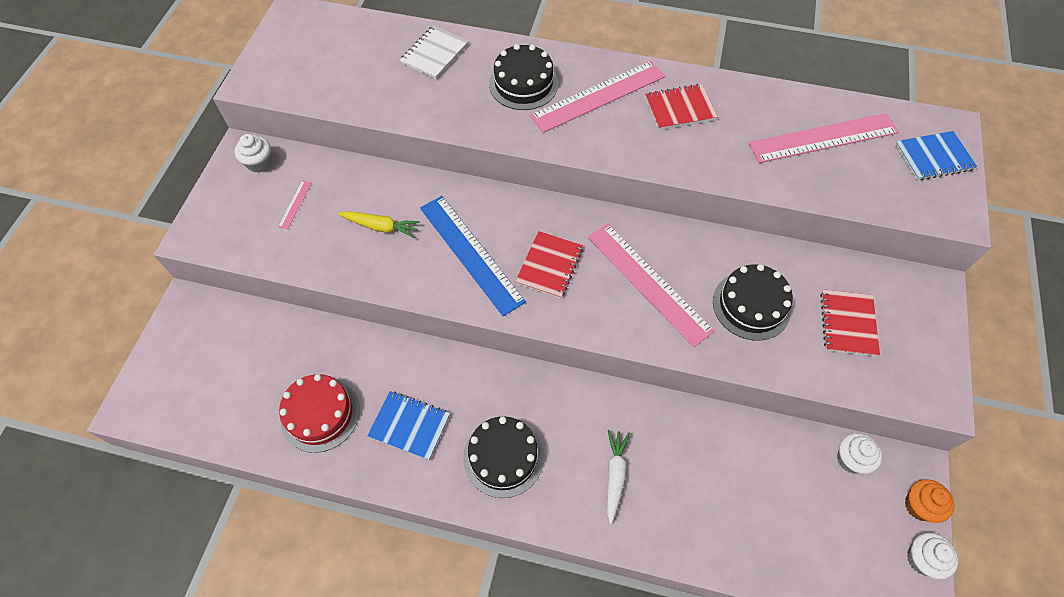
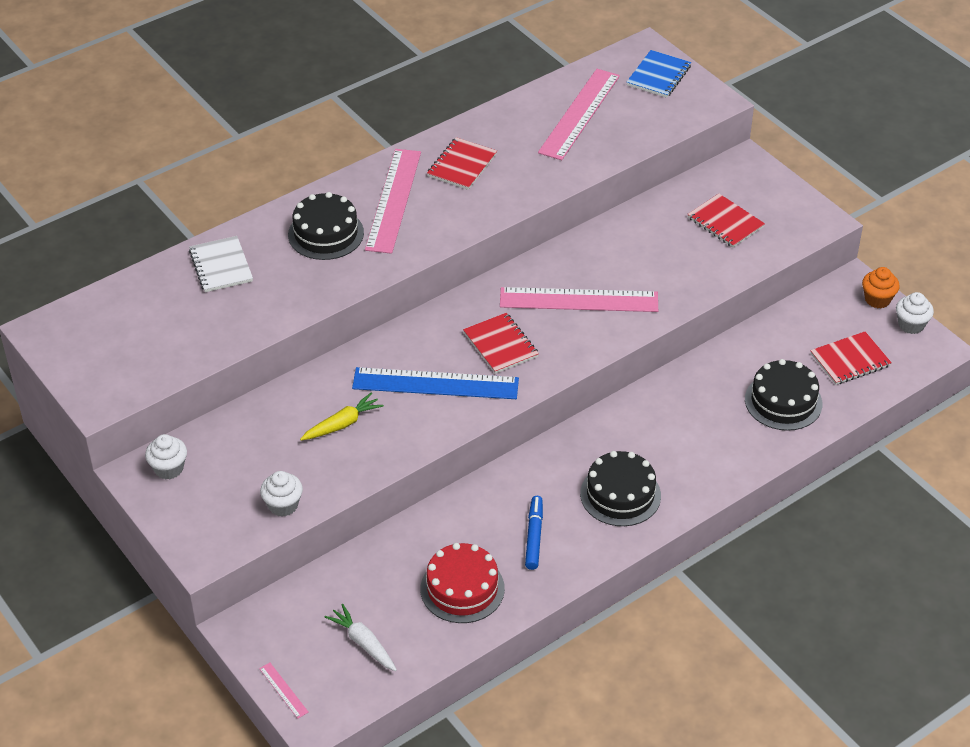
camera: 50 degrees left, 15 degrees down
pink ruler [278,181,311,229] -> pink ruler moved to [259,663,309,719]
blue notebook [367,391,450,460] -> blue marker [525,496,543,570]
white carrot [607,430,630,524] -> white carrot moved to [325,604,397,671]
black cake [713,264,793,341] -> black cake moved to [745,359,822,431]
white cupcake [837,433,882,474] -> white cupcake moved to [260,471,303,516]
none -> red notebook [810,331,892,385]

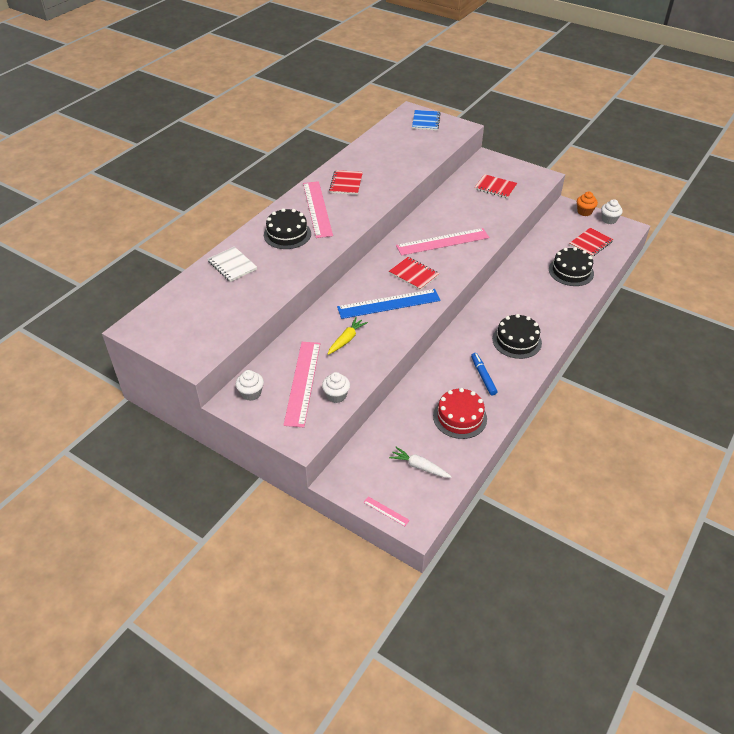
camera: 20 degrees left, 0 degrees up
pink ruler [538,69,620,160] -> pink ruler moved to [283,342,320,427]

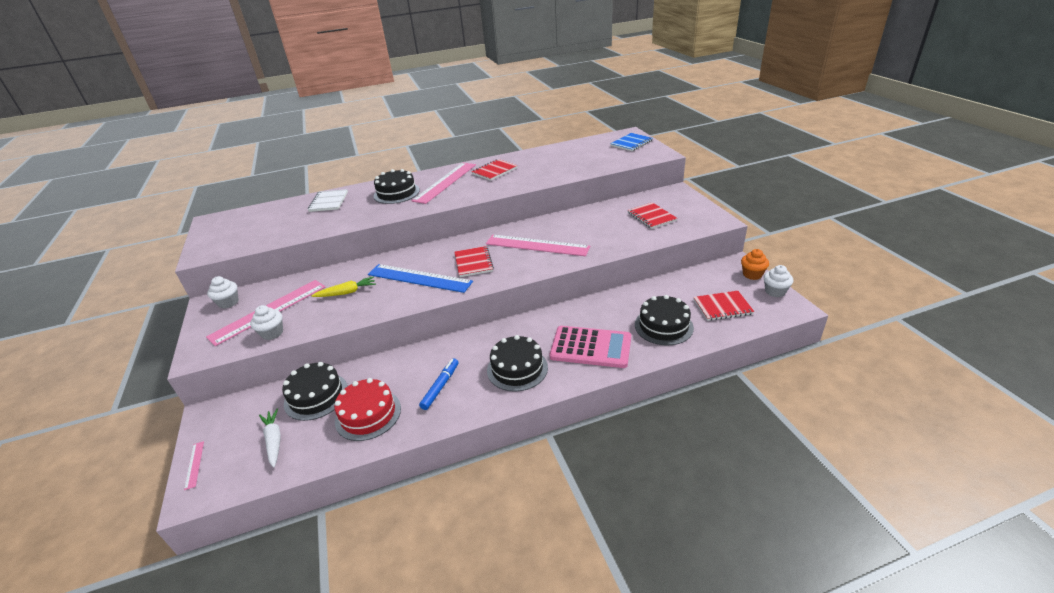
camera: 40 degrees right, 10 degrees down
none -> black cake [282,362,348,421]
none -> pink calculator [550,326,631,368]

